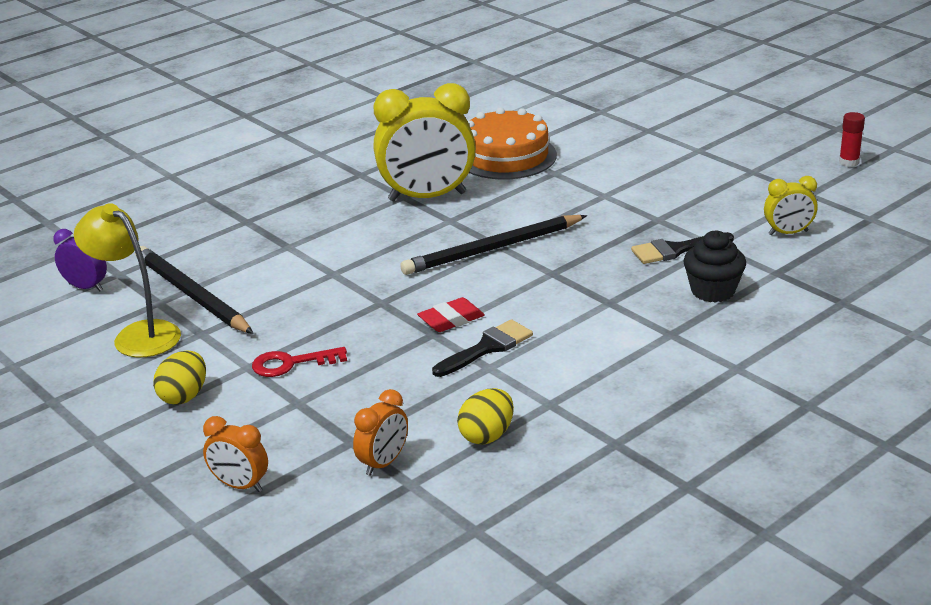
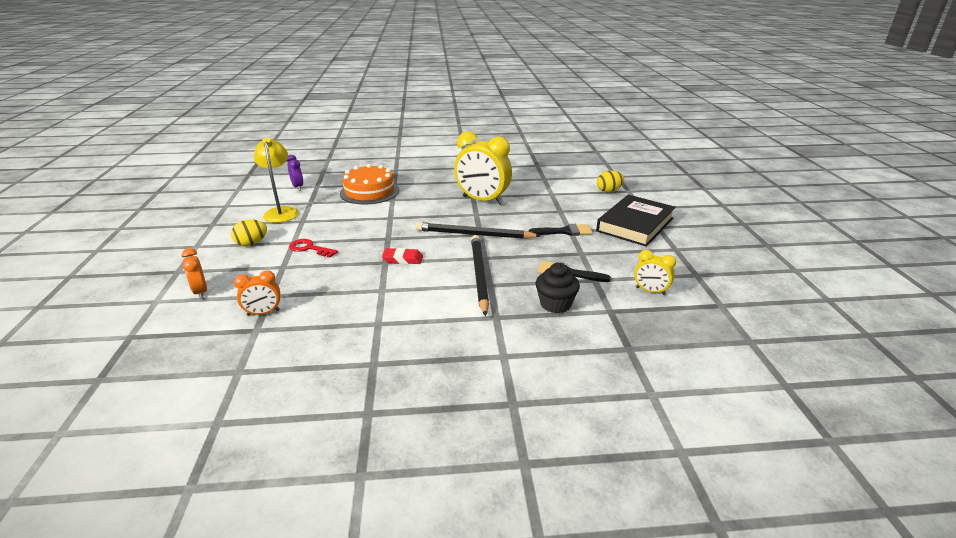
camera: 35 degrees right, 0 degrees up
black pencil [135,246,254,334] -> black pencil moved to [471,235,489,316]
black brush [432,319,533,377] -> black brush moved to [529,224,593,236]
yellow egg [457,388,514,445] -> yellow egg moved to [597,171,624,192]
orange cake [468,107,557,180] -> orange cake moved to [340,164,399,205]
red glue stick [839,112,865,167] -> none
none -> black book [596,195,676,247]

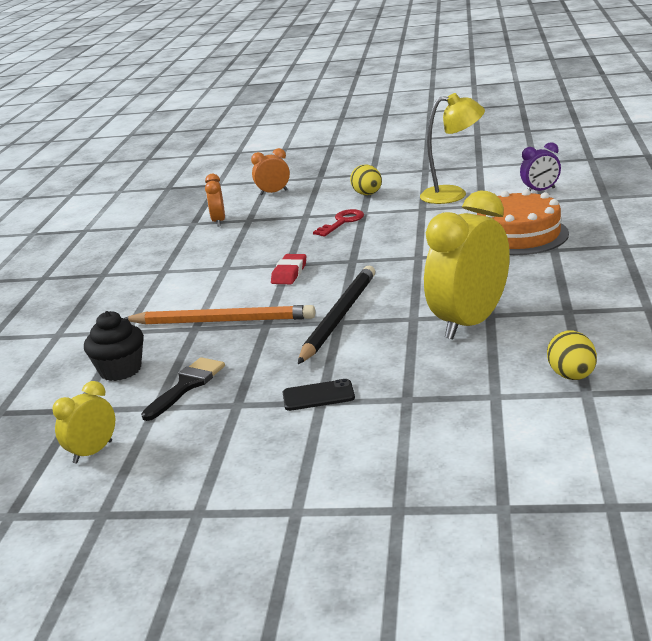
camera: 105 degrees right, 5 degrees down
black pencil [471,235,489,316] -> orange pencil [124,305,315,325]
black brush [529,224,593,236] -> black phone [283,379,355,411]
black book [596,195,676,247] -> none
yellow egg [597,171,624,192] -> yellow egg moved to [547,331,597,380]

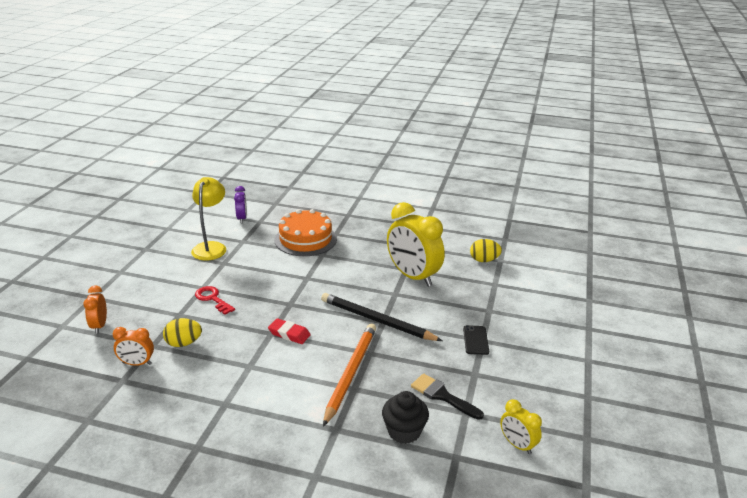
camera: 85 degrees left, 5 degrees up
yellow egg [350,164,382,195] -> yellow egg moved to [163,318,202,347]

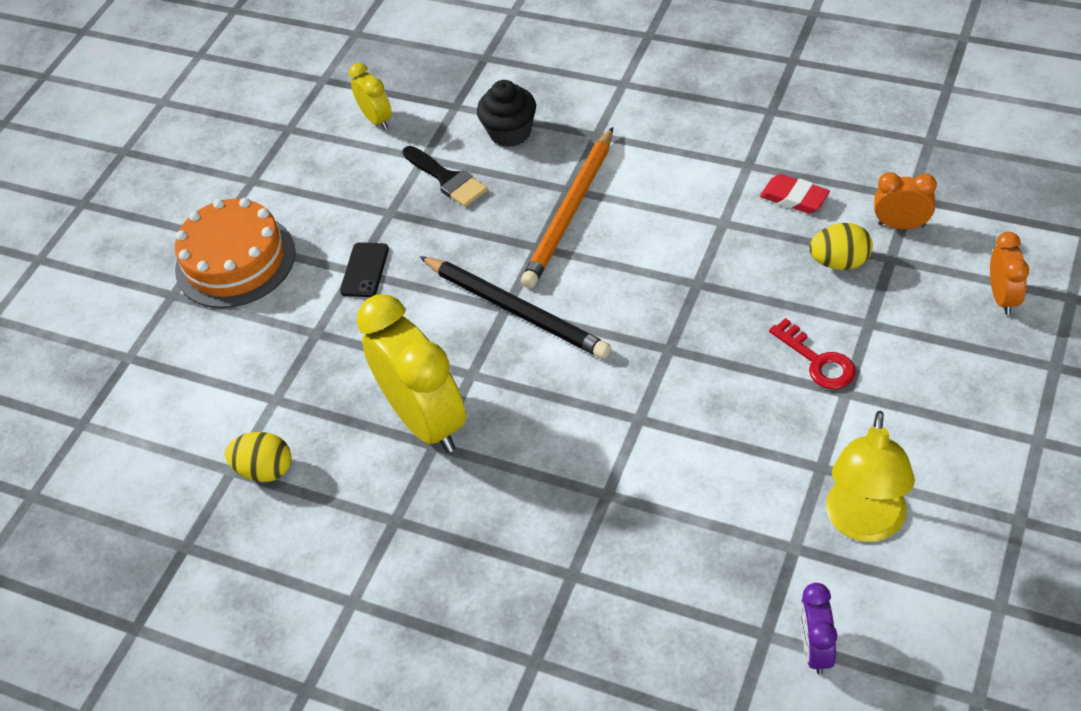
camera: 165 degrees left, 20 degrees up
red eraser [268,318,311,344] -> red eraser moved to [760,174,830,214]
orange cake [275,209,337,256] -> orange cake moved to [175,198,296,308]

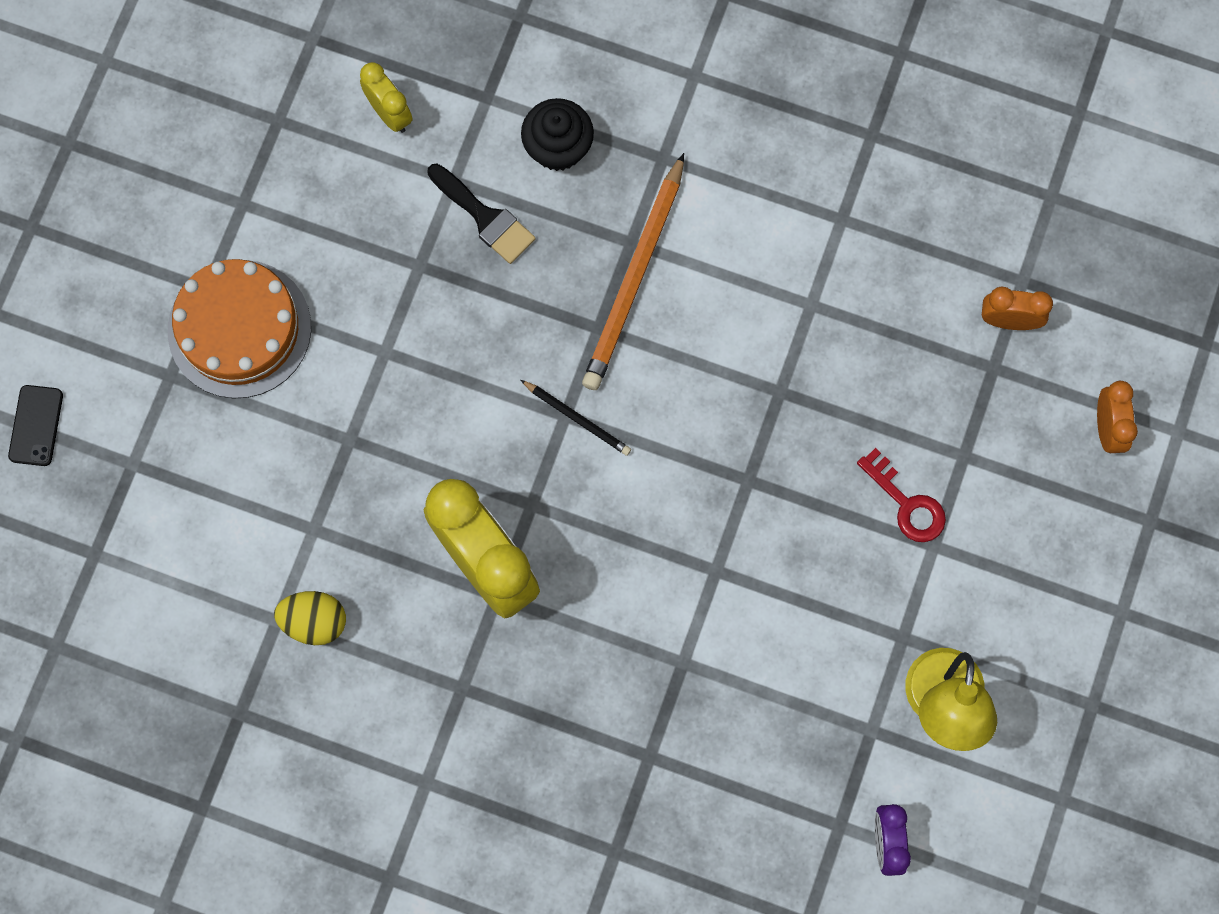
camera: 10 degrees left, 25 degrees up
black phone [340,242,389,297] -> black phone moved to [8,385,63,466]
black pencil [420,256,611,359] -> black pencil [521,380,631,456], size x0.50
red eraser [760,174,830,214] -> none
yellow egg [809,223,873,270] -> none

